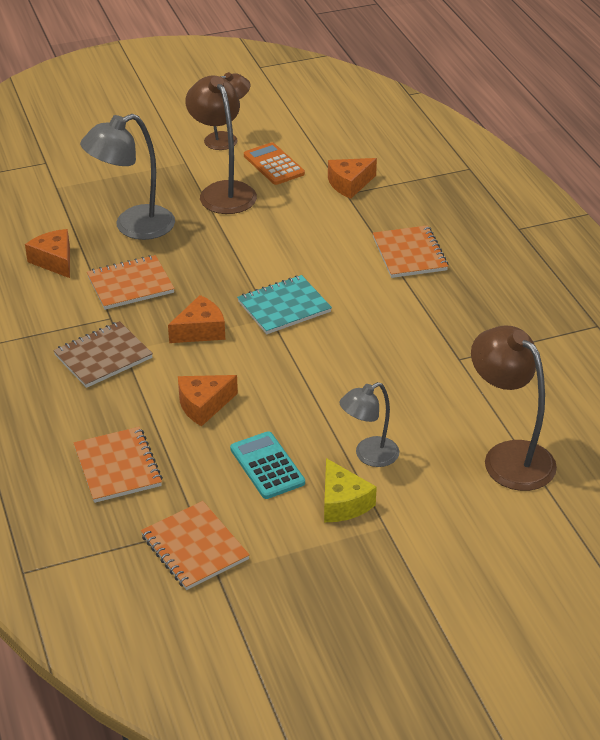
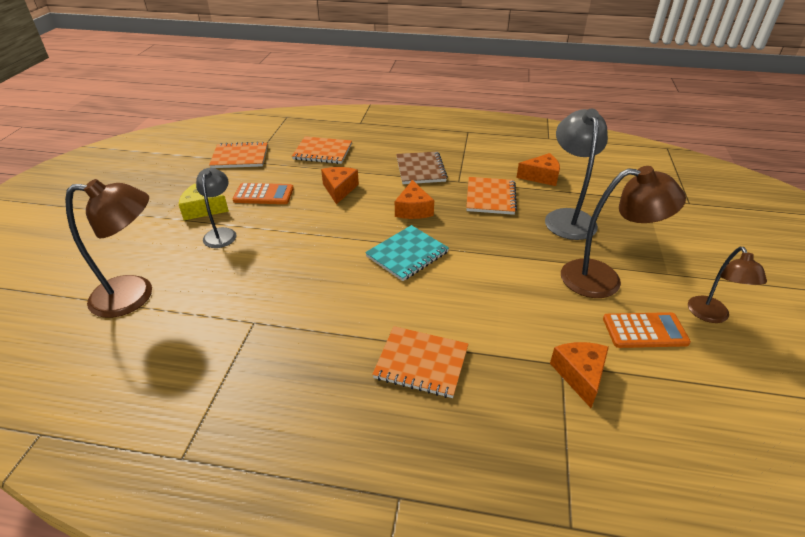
camera: 120 degrees right, 0 degrees up
turquoise calculator [230,431,305,499] -> orange calculator [233,183,294,204]
turquoise notebook [237,275,332,334] -> turquoise notebook turned 45 degrees clockwise [365,225,449,281]

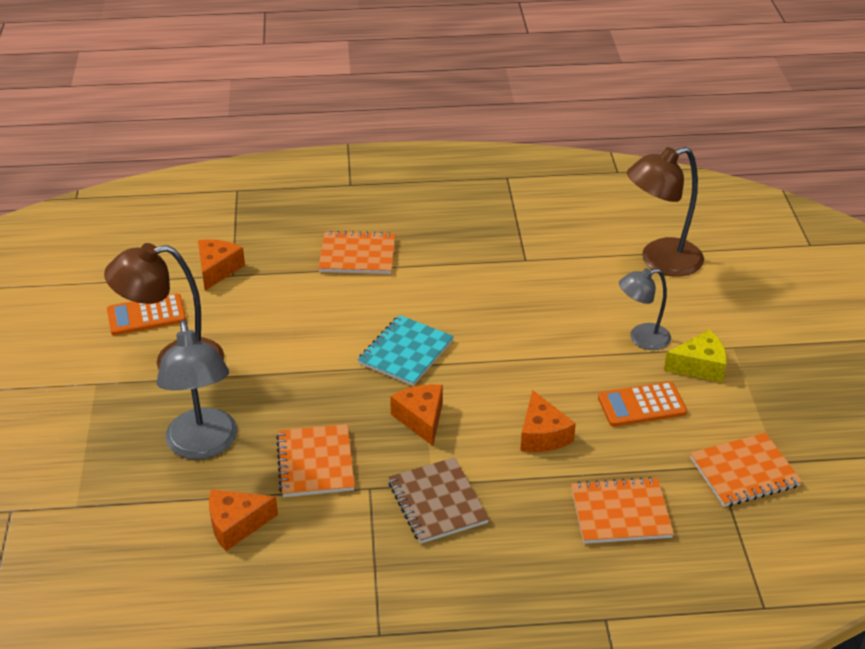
camera: 165 degrees right, 0 degrees up
grey lamp [196,168,236,248] -> grey lamp turned 90 degrees clockwise [619,268,671,350]
orange cheese [550,342,609,408] -> orange cheese turned 150 degrees counterclockwise [198,239,245,291]
brown lamp [688,247,767,323] -> none

